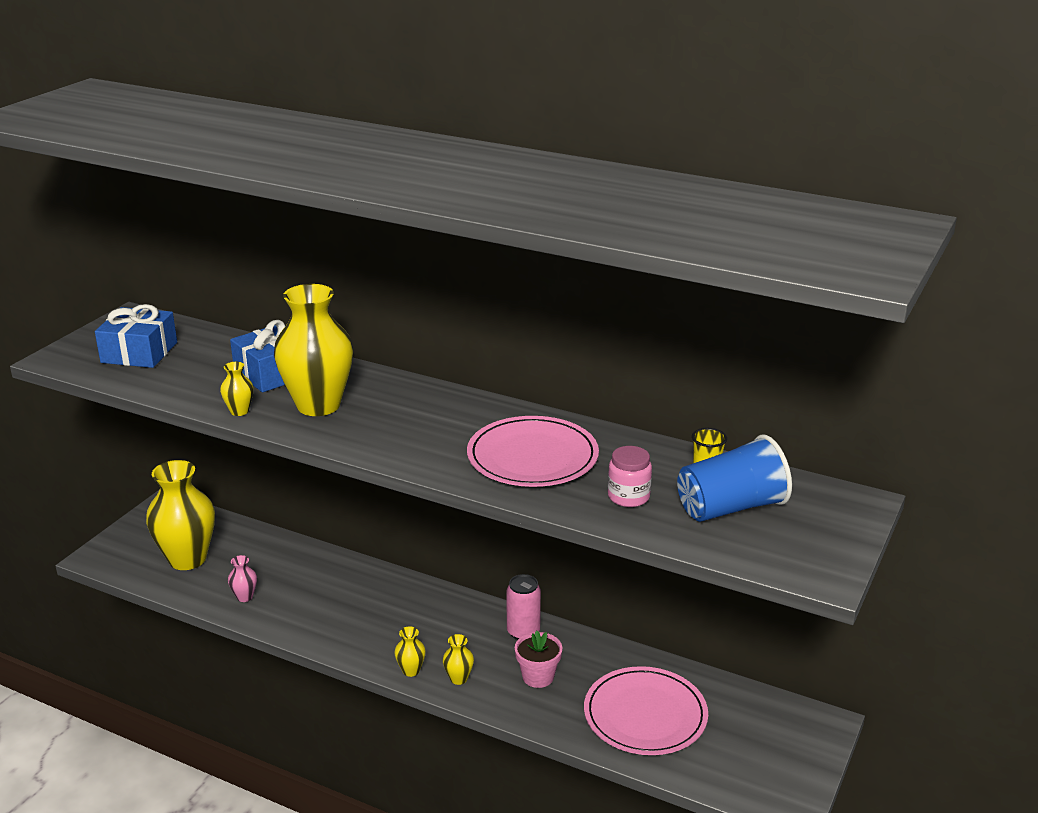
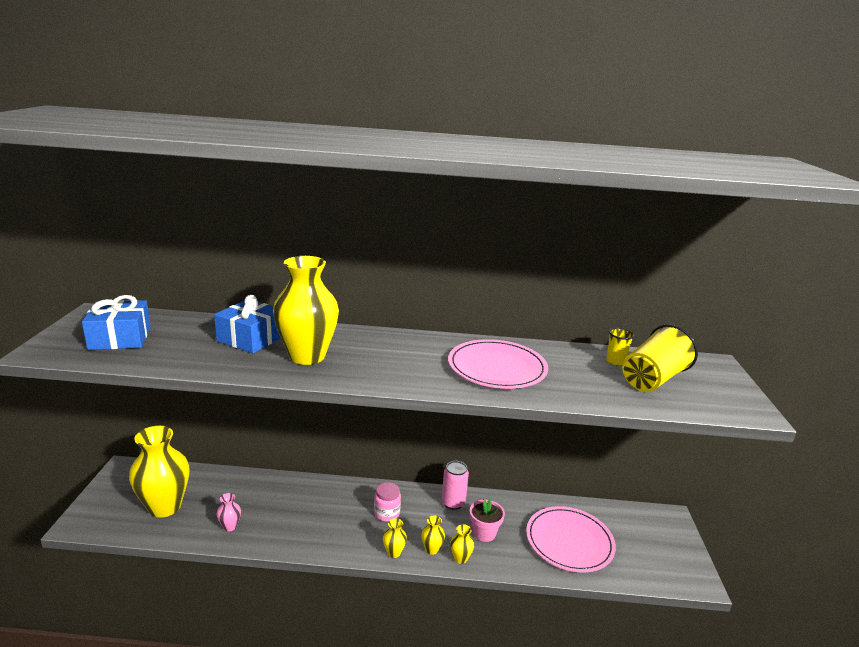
camera: 25 degrees left, 5 degrees down
yellow vase [220,362,253,416] -> yellow vase moved to [450,524,474,564]
pink jar [608,446,652,507] -> pink jar moved to [374,482,401,522]
blue cup [677,434,792,522] -> yellow cup [622,324,698,392]

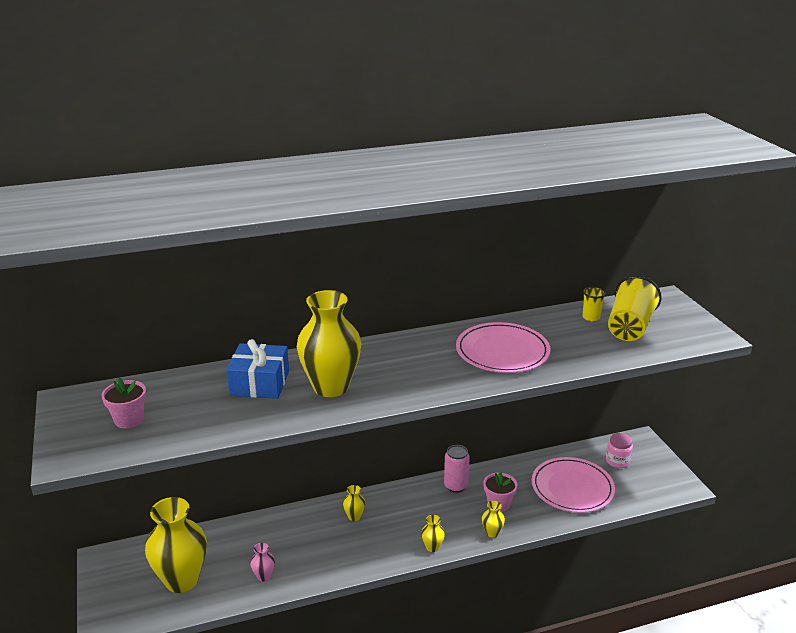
camera: 20 degrees left, 5 degrees up
blue gift [82,295,151,350] -> pink flower pot [101,378,146,428]
pink jar [374,482,401,522] -> pink jar moved to [606,433,633,468]
yellow vase [421,515,445,555] -> yellow vase moved to [343,485,365,521]

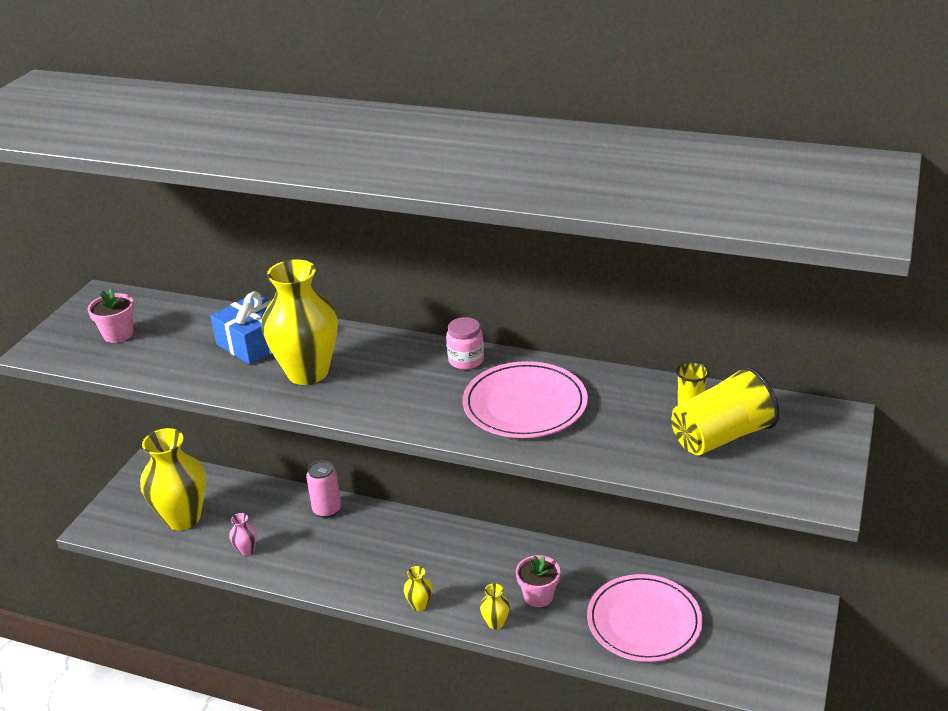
camera: 40 degrees right, 5 degrees up
yellow vase [343,485,365,521] -> none
pink can [444,445,470,493] -> pink can moved to [306,460,341,518]
pink jar [606,433,633,468] -> pink jar moved to [446,317,484,369]

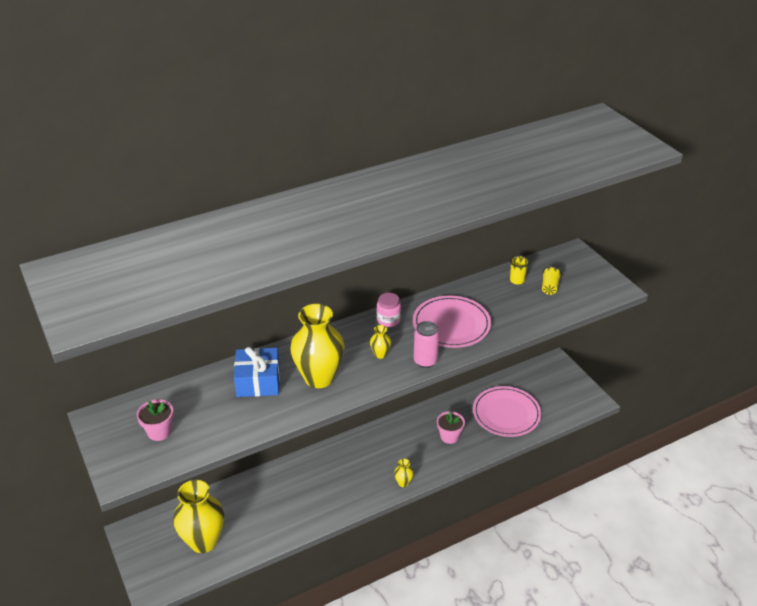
camera: 50 degrees left, 5 degrees up
pink vase [230,513,257,556] -> none
pink can [306,460,341,518] -> pink can moved to [414,321,439,368]
yellow vase [480,583,510,629] -> yellow vase moved to [370,325,391,359]
yellow cup [671,366,779,455] -> yellow cup [542,266,562,295], size x0.50

